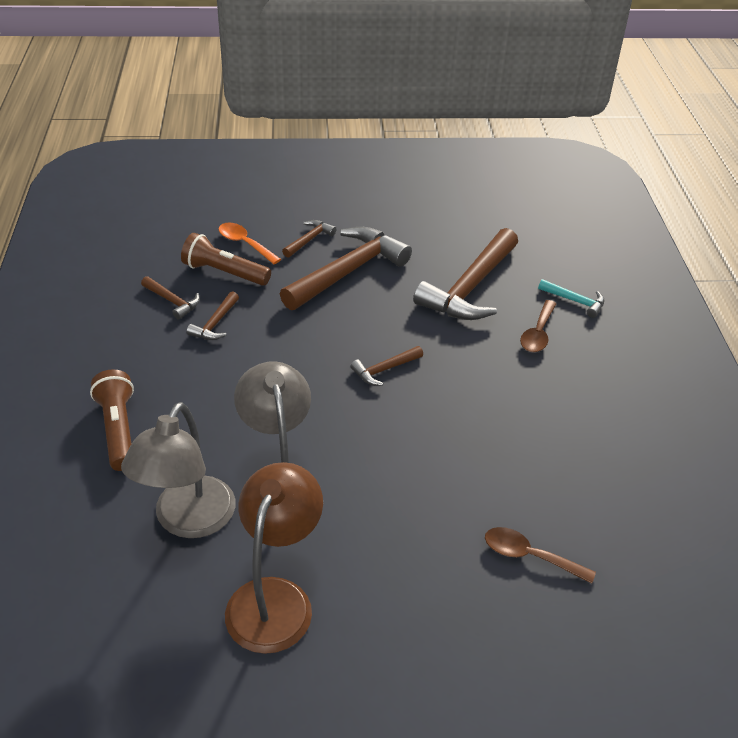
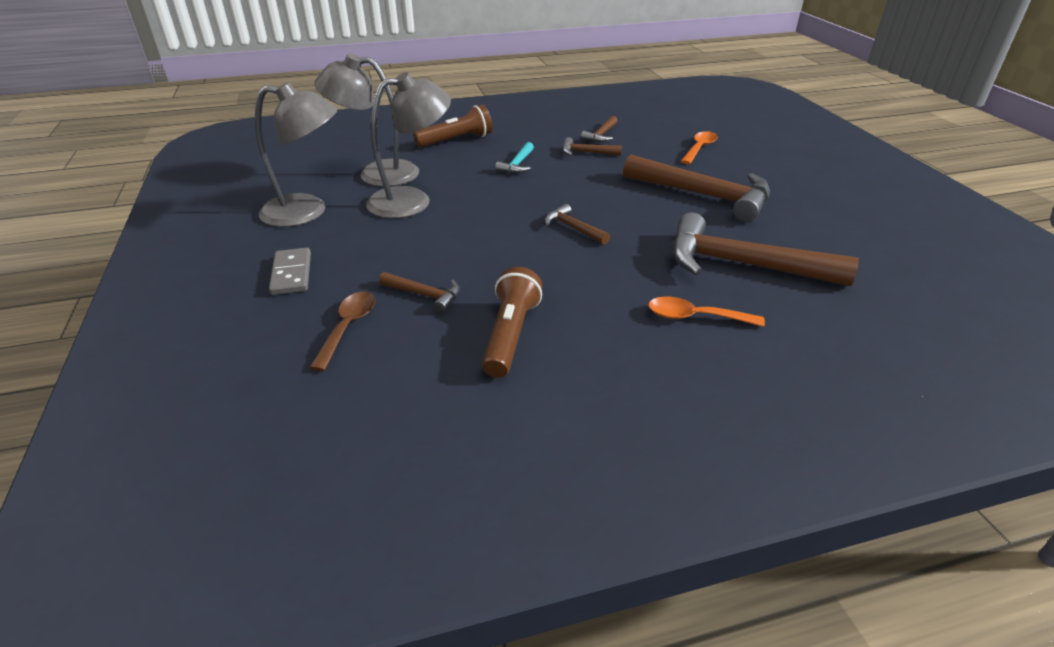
camera: 80 degrees right, 5 degrees down
brown flashlight [181,233,271,286] -> brown flashlight moved to [482,267,543,378]
brown lamp [225,462,323,654] -> grey lamp [255,82,337,227]
brown hammer [282,220,336,258] -> brown hammer moved to [379,272,460,313]
brown spoon [520,300,557,352] -> orange spoon [648,296,765,327]
turquoise hammer [538,279,604,318] -> turquoise hammer moved to [495,142,534,174]
none -> grey domino [269,248,311,295]

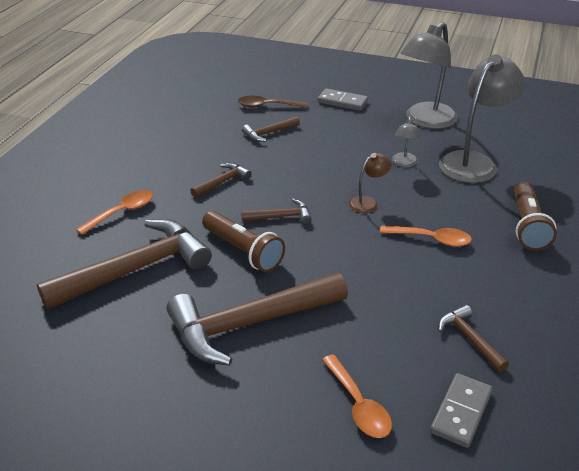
camera: 125 degrees right, 0 degrees up
brown spoon [310,292,376,371] -> brown spoon turned 135 degrees clockwise [238,96,307,108]
grey lamp [366,72,451,218] -> grey lamp [392,116,421,167], size x0.47
brown flashlight [482,267,543,378] -> brown flashlight moved to [202,211,285,272]
turquoise hammer [495,142,534,174] -> orange spoon [380,225,472,247]
brown hammer [563,137,622,156] -> brown hammer moved to [190,163,252,198]
none -> brown lamp [349,153,391,213]
none -> grey domino [430,373,493,448]

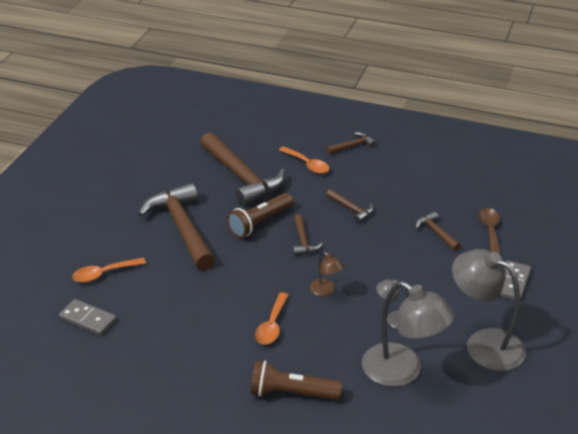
camera: 90 degrees right, 0 degrees up
brown hammer [438,305,509,372] -> brown hammer moved to [326,132,376,154]

